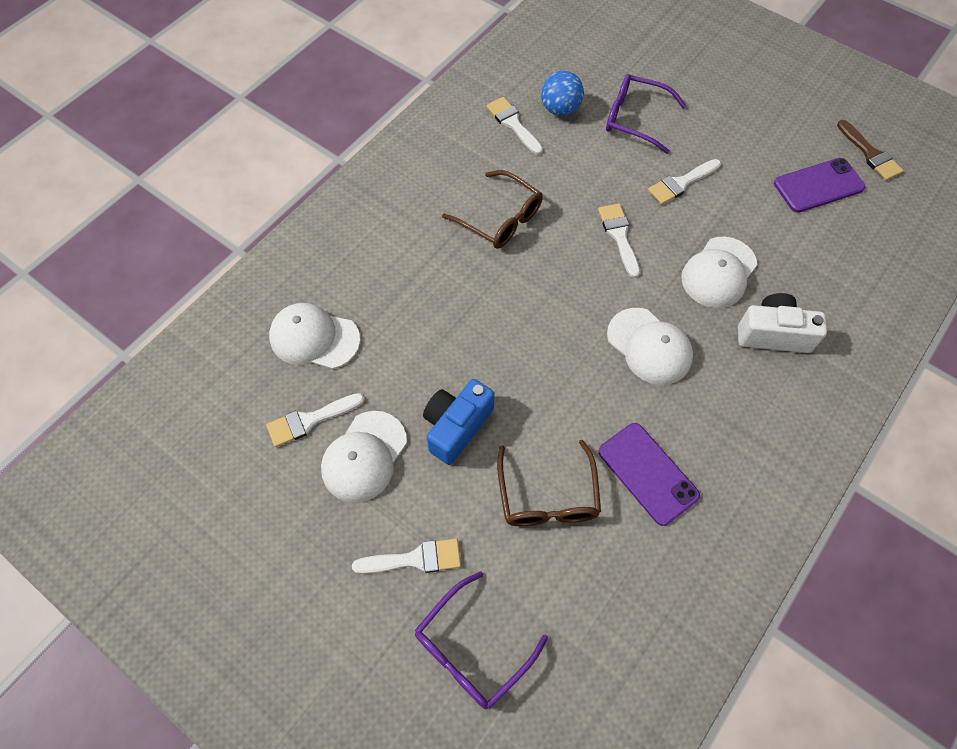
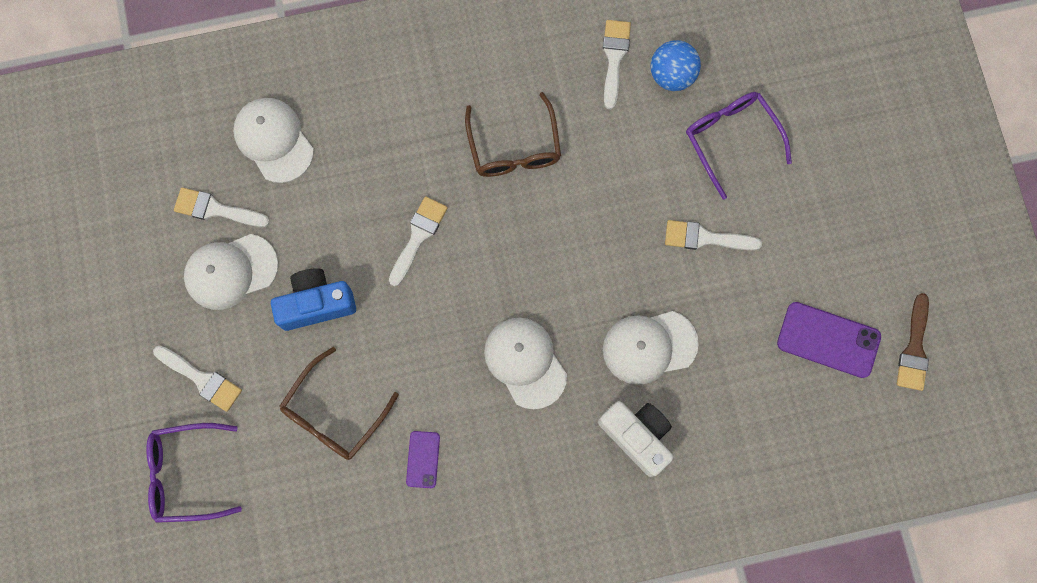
camera: 40 degrees right, 15 degrees up
white brush [598,203,640,278] -> white brush moved to [389,196,448,286]
purple phone [599,423,700,526] -> purple phone [406,431,440,488], size x0.56
white cap [607,308,693,385] -> white cap turned 150 degrees clockwise [484,317,567,409]

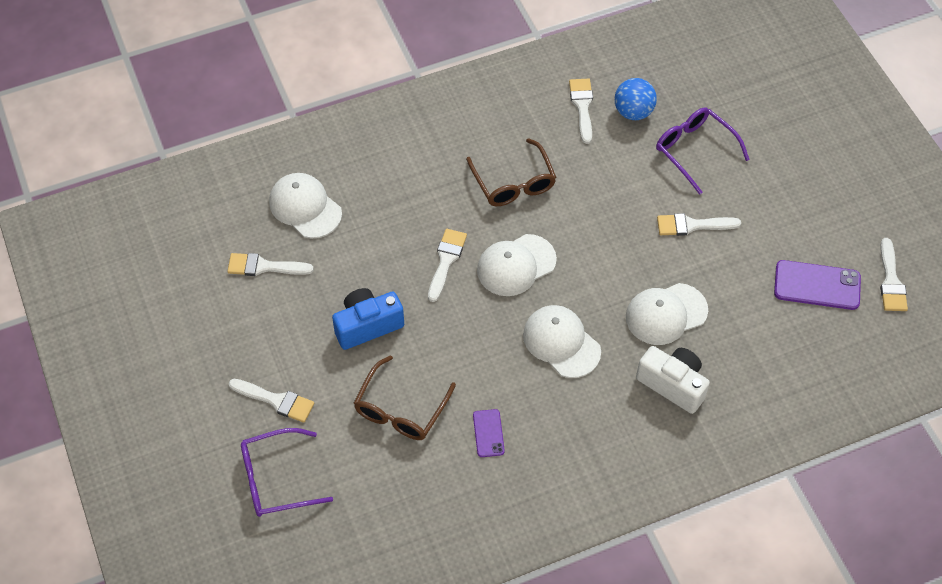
camera: 10 degrees left, 20 degrees down
white cap [184,234,278,310] -> white cap moved to [477,234,557,296]
brown brush [897,293,929,391] -> white brush [880,238,908,311]

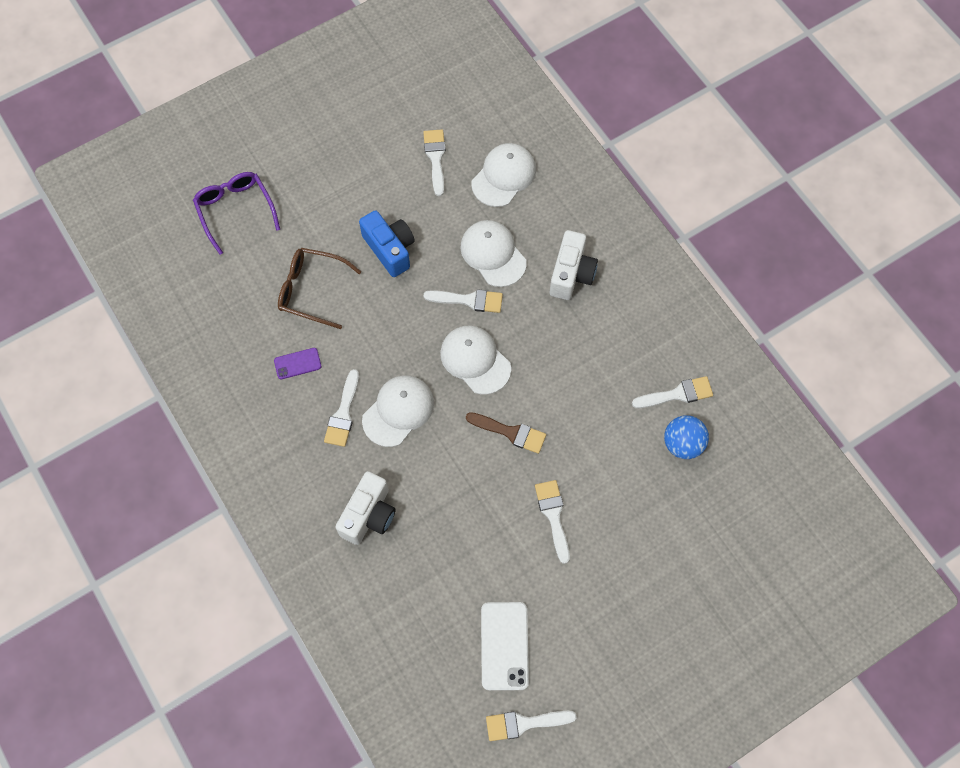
camera: 80 degrees right, 10 degrees up
white brush [229,379,314,423] -> white brush moved to [324,369,359,447]
brown glasses [466,138,556,206] -> none
white cap [626,283,708,345] -> white cap moved to [460,220,527,287]
purple glasses [656,107,750,195] -> none
purple phone [774,260,861,310] -> white phone [481,602,529,691]
none -> brown brush [466,412,546,454]
none -> white camera [550,230,598,300]

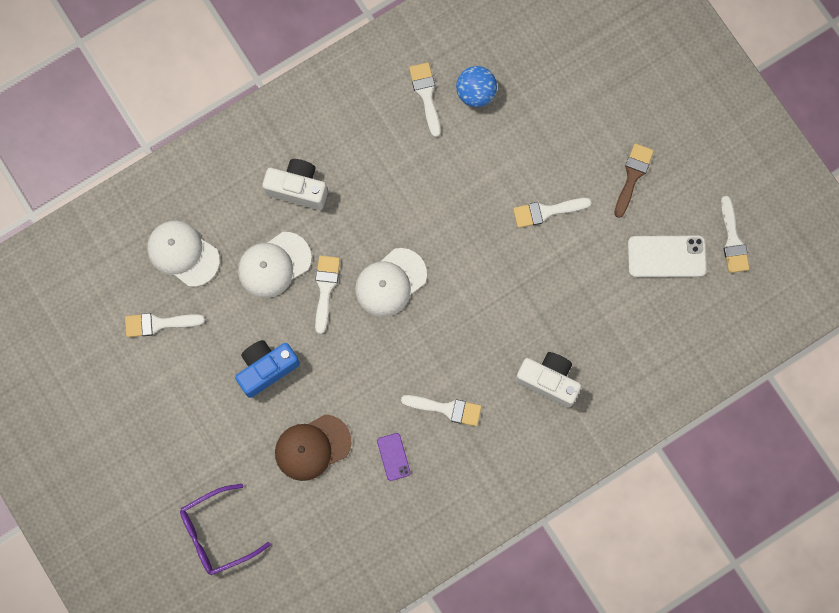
camera: 90 degrees left, 10 degrees up
brown glasses [278,248,361,329] -> brown cap [275,414,351,481]
white cap [362,375,434,447] -> none
brown brush [466,412,546,454] -> brown brush moved to [614,143,654,218]

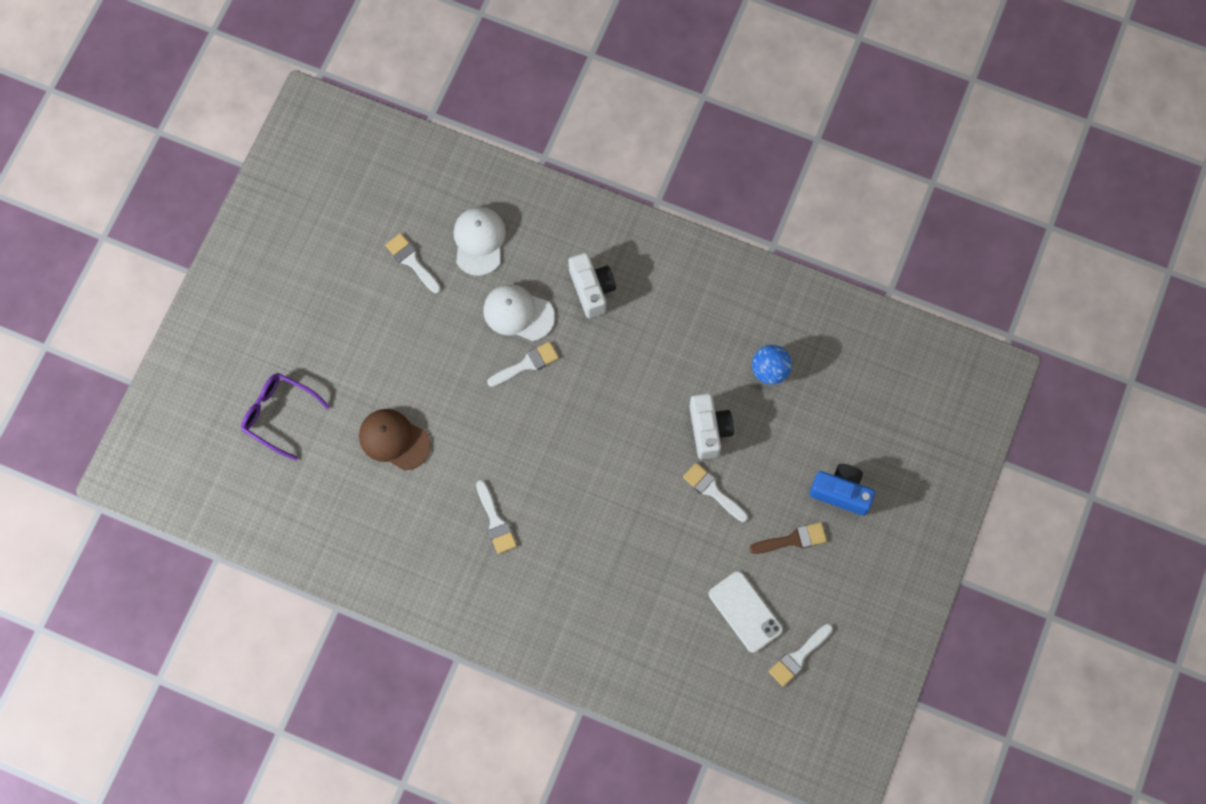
camera: 55 degrees right, 5 degrees down
blue camera [235,340,300,398] -> blue camera moved to [810,464,875,516]
white cap [355,248,427,317] -> none
purple phone [377,433,411,481] -> none
white brush [409,62,440,137] -> none
white camera [515,352,581,408] -> white camera moved to [689,393,734,459]

